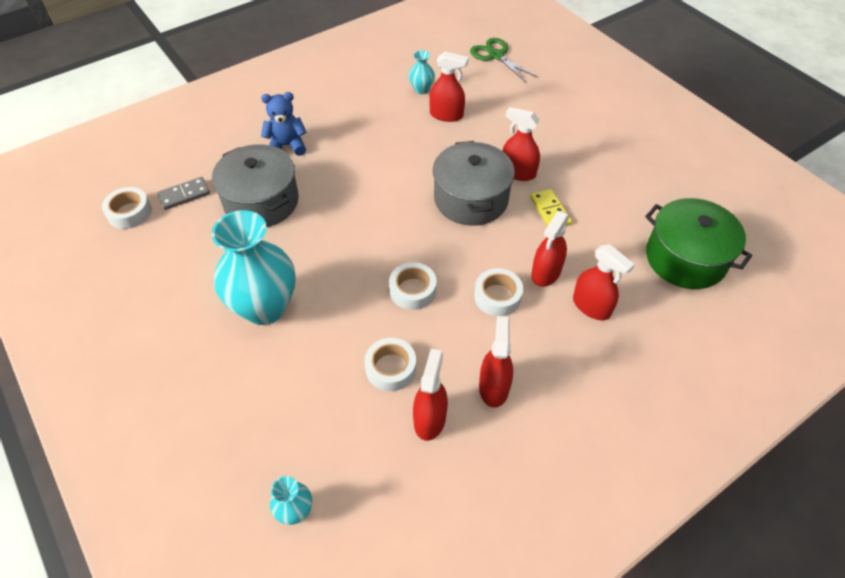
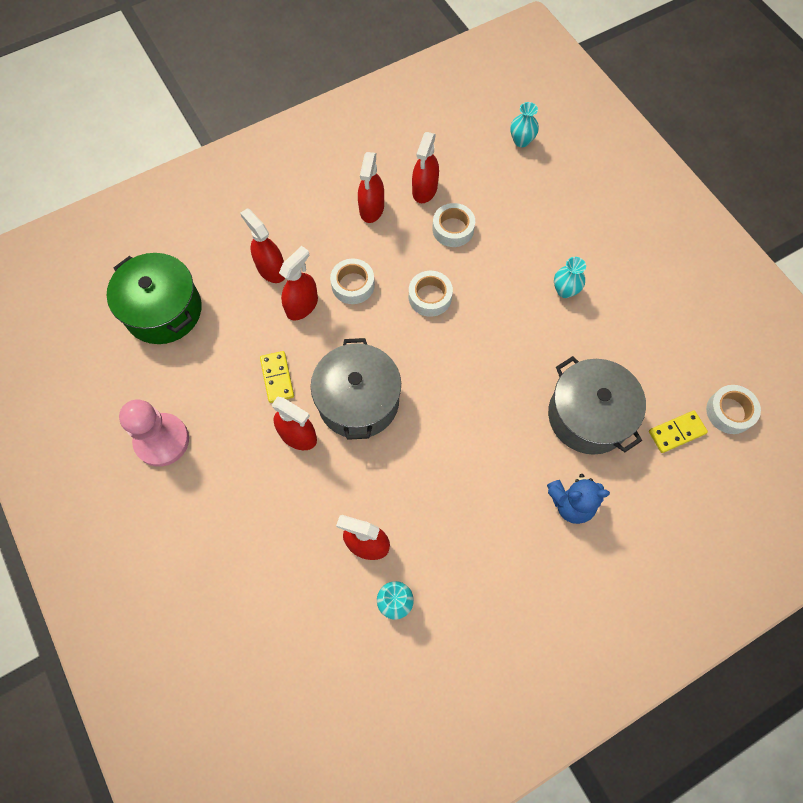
camera: 175 degrees left, 15 degrees up
grey domino [157,177,210,210] -> yellow domino [649,411,708,453]
turquoise vase [211,210,296,325] -> turquoise vase [554,257,586,298], size x0.44
green scissors [470,38,538,83] -> none
none -> pink pawn [119,400,189,467]

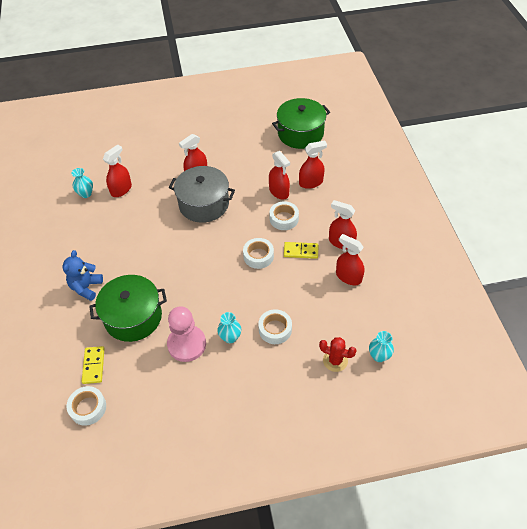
camera: 110 degrees right, 15 degrees down
pink pawn [119,400,189,467] -> pink pawn moved to [167,306,206,362]
yellow domino [260,351,294,403] -> yellow domino moved to [284,242,318,259]
white tape [432,203,475,247] -> white tape moved to [258,309,292,344]
grey pot [548,356,646,455] -> green pot [89,275,167,342]
none -> red cactus [319,337,357,372]

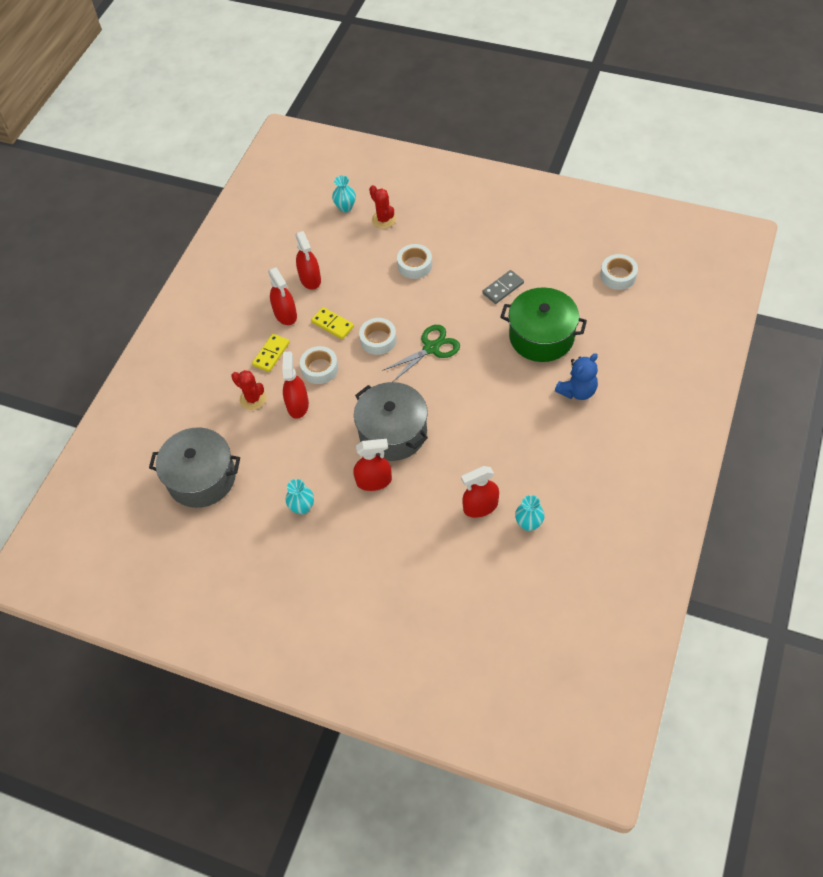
camera: 145 degrees left, 5 degrees up
yellow domino [82,346,105,384] -> yellow domino moved to [252,334,290,372]
pink pawn [167,306,206,362] -> grey domino [482,270,524,304]
turquoise vase [217,312,241,343] -> turquoise vase moved to [286,479,314,515]
green pot [272,98,330,149] -> grey pot [149,427,240,508]
red spray bottle [299,141,327,189] -> red cactus [231,370,266,410]
none -> green scissors [382,325,460,382]

